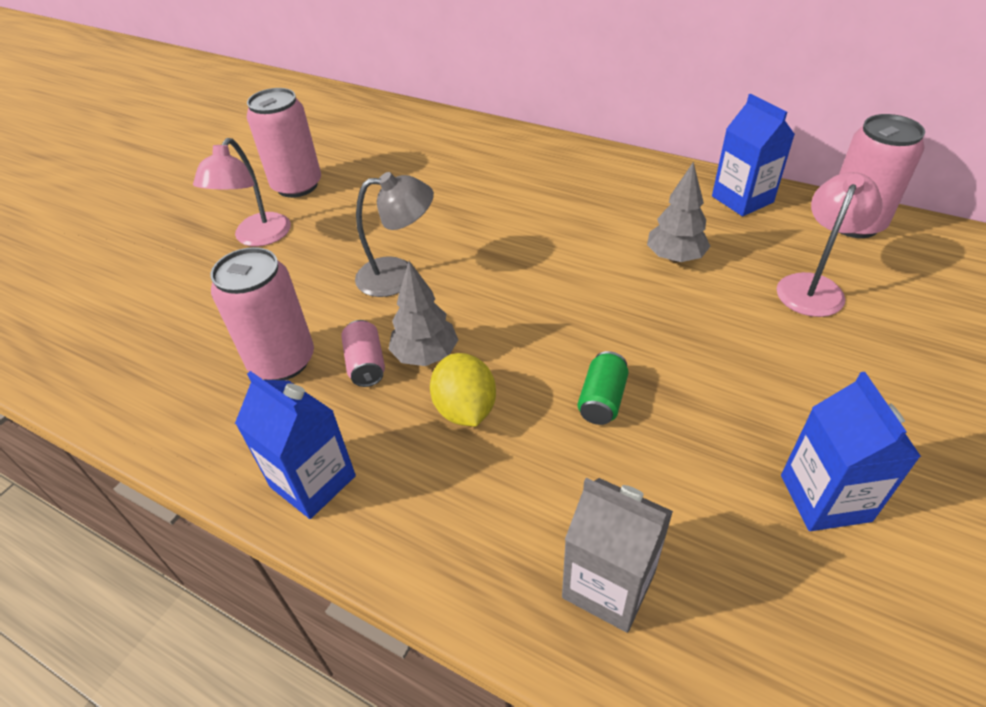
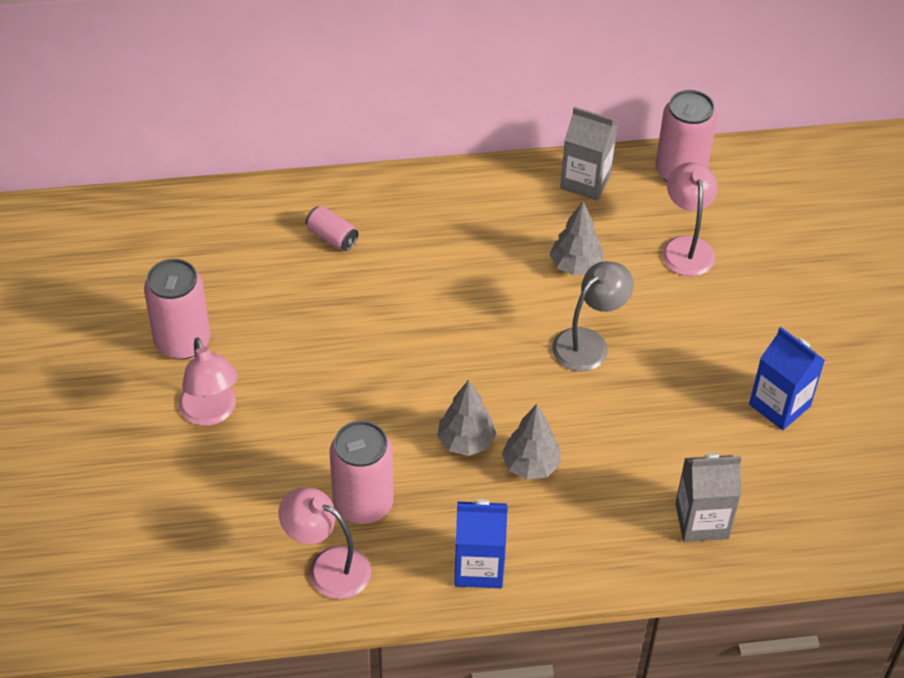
camera: 40 degrees left, 5 degrees up
pink can [341,320,385,387] -> pink can moved to [306,206,359,251]
grey lamp [355,172,434,297] -> grey lamp moved to [552,261,634,372]
yellow lemon [430,353,496,427] -> grey tree [502,404,561,480]
green can [577,351,629,425] -> none
blue carton [712,94,795,216] -> grey carton [560,107,618,200]
none -> pink lamp [279,487,371,599]

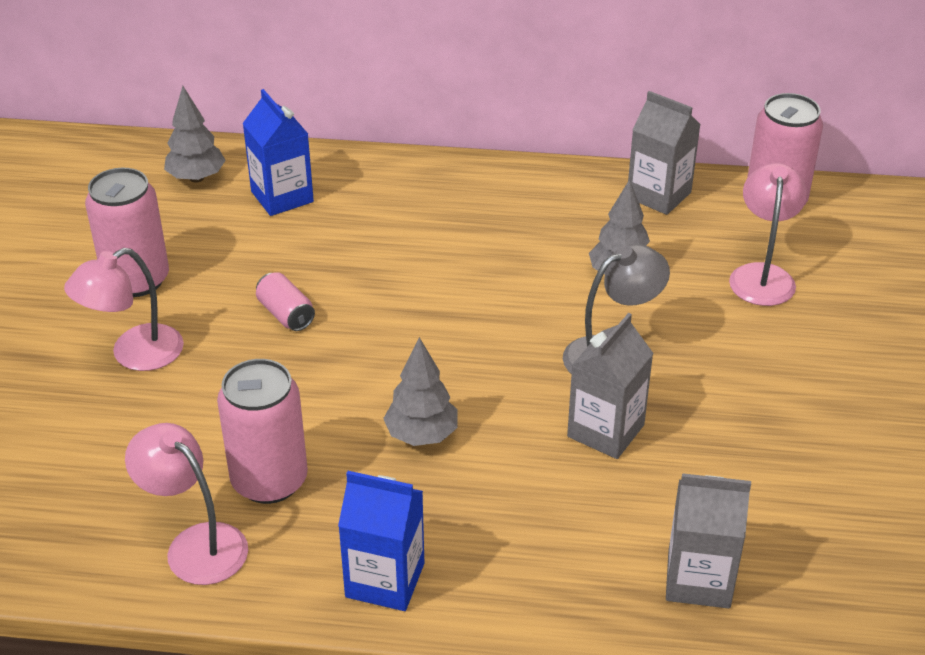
camera: 15 degrees right, 10 degrees down
pink lamp [178,337,238,426] -> pink lamp turned 60 degrees clockwise [64,248,184,371]
pink can [306,206,359,251] -> pink can moved to [256,272,315,331]
grey tree [502,404,561,480] -> grey tree moved to [164,86,226,183]
blue carton [749,327,825,430] -> blue carton moved to [242,89,314,216]
none -> grey carton [567,313,654,459]

